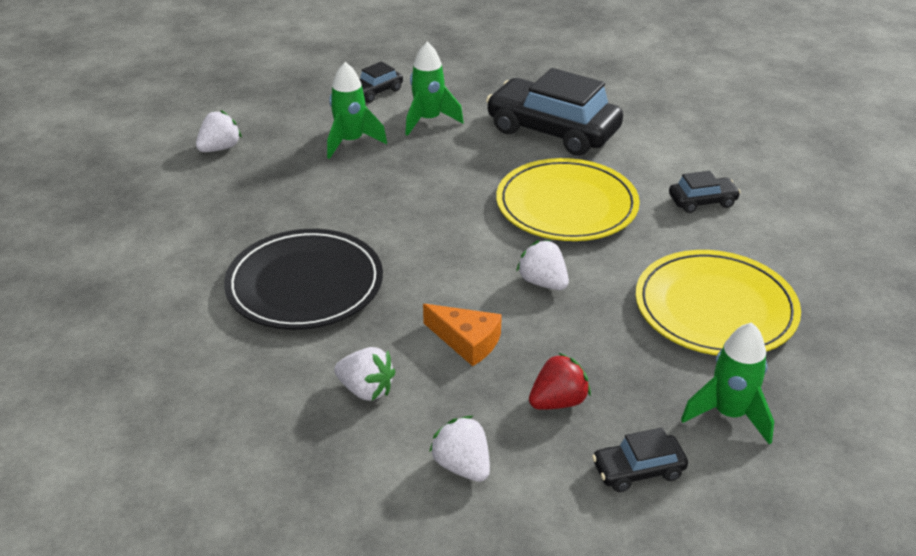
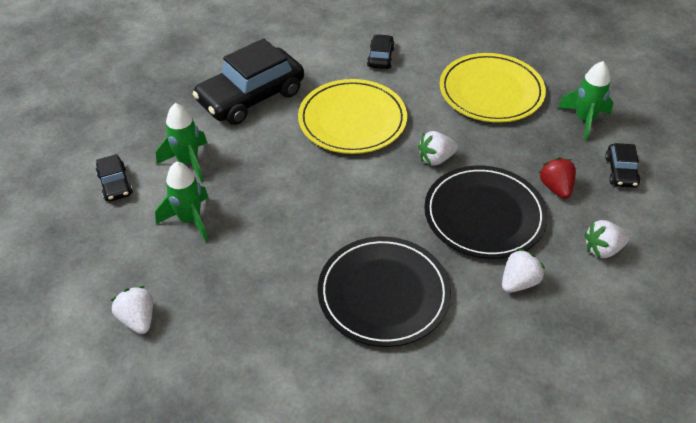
camera: 70 degrees left, 10 degrees up
orange cheese [423,304,502,366] -> black plate [424,166,548,259]

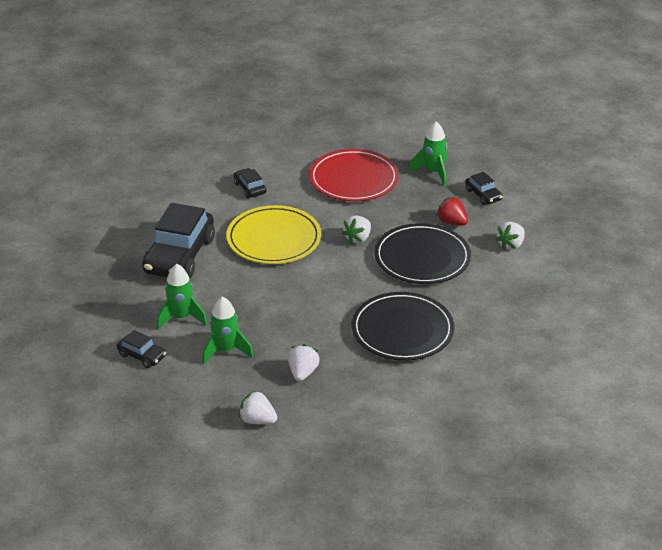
camera: 35 degrees left, 10 degrees down
yellow plate [440,53,546,123] -> red plate [309,149,399,201]
white strawberry [502,248,545,293] -> white strawberry moved to [288,344,320,381]

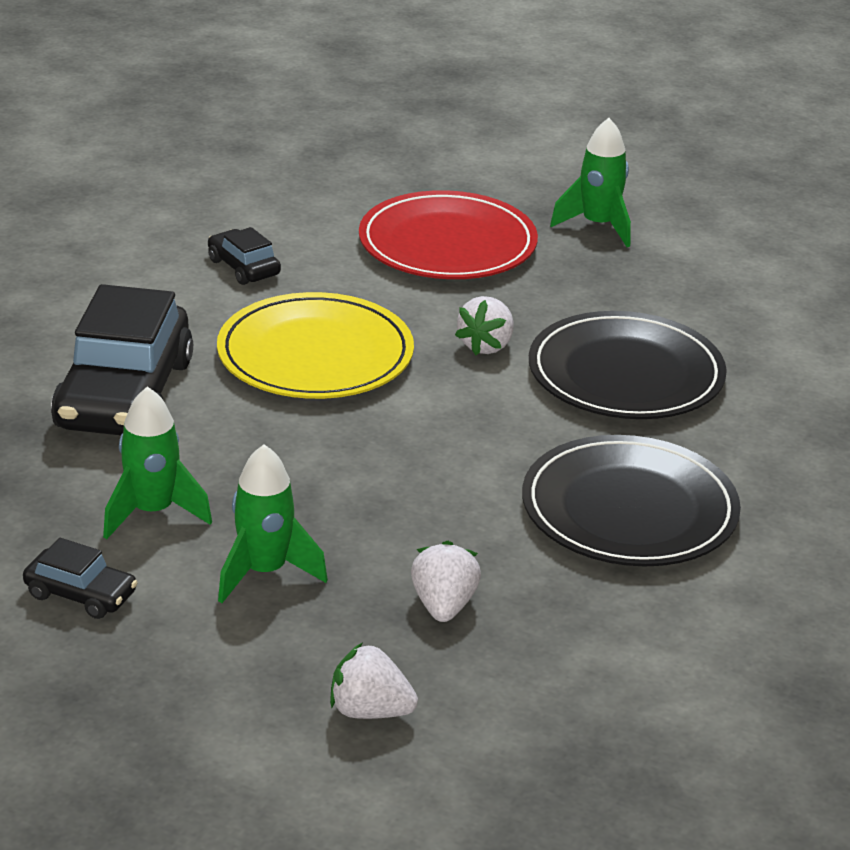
camera: 10 degrees left, 5 degrees down
red strawberry [436,196,468,225] -> none
black car [465,172,503,205] -> none
white strawberry [495,222,525,250] -> none

